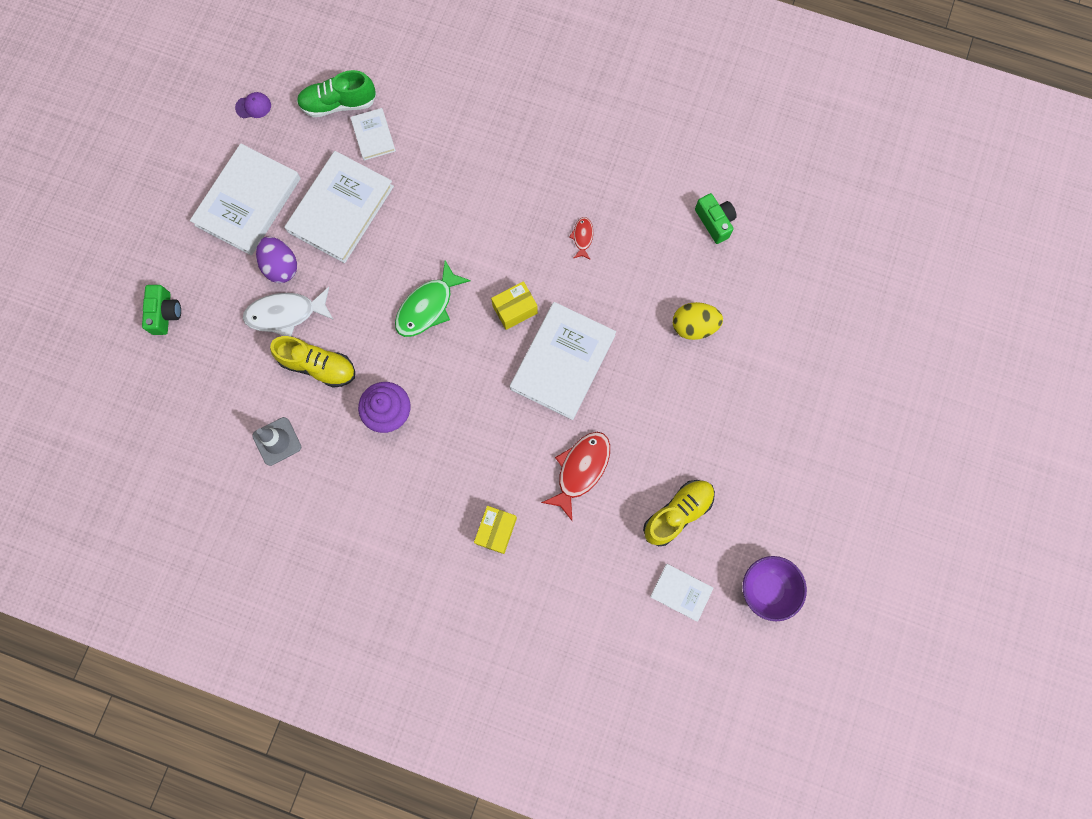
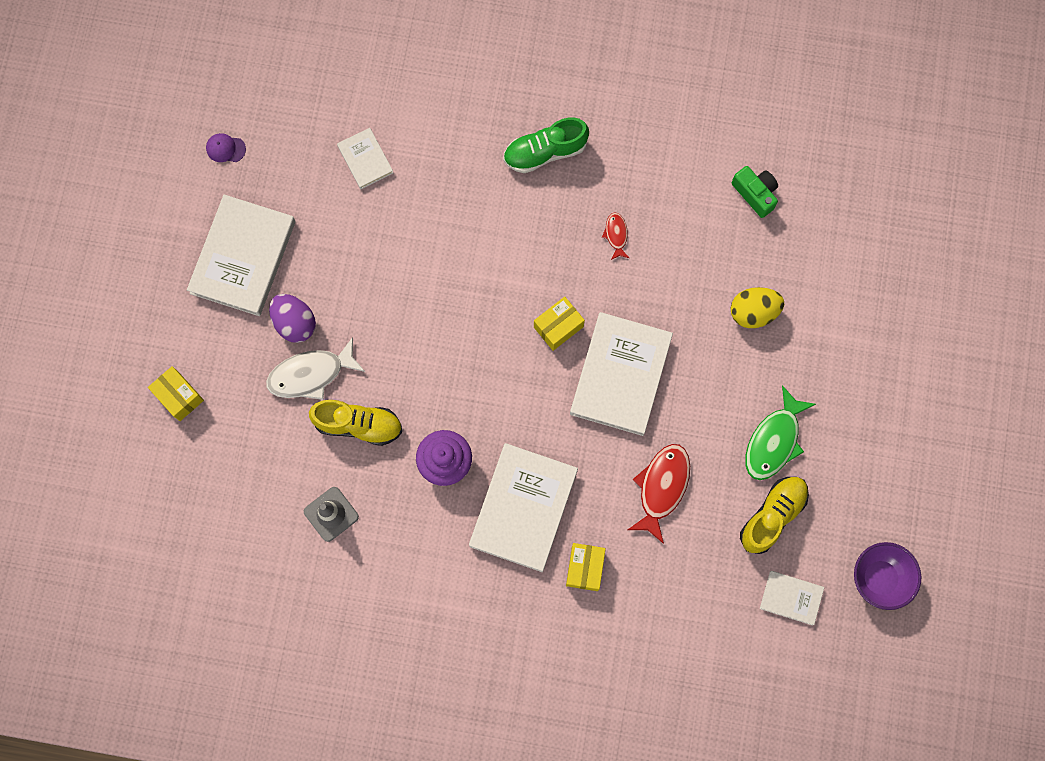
camera: 10 degrees left, 0 degrees up
green camera [142,285,181,335] -> yellow box [148,366,204,421]
purple cap [235,92,271,119] -> purple cap turned 150 degrees counterclockwise [206,133,246,162]
white book [284,151,394,263] -> white book moved to [469,443,578,572]
green shoe [297,70,376,117] -> green shoe moved to [503,117,589,173]
green fish [395,260,471,337] -> green fish moved to [745,385,816,480]

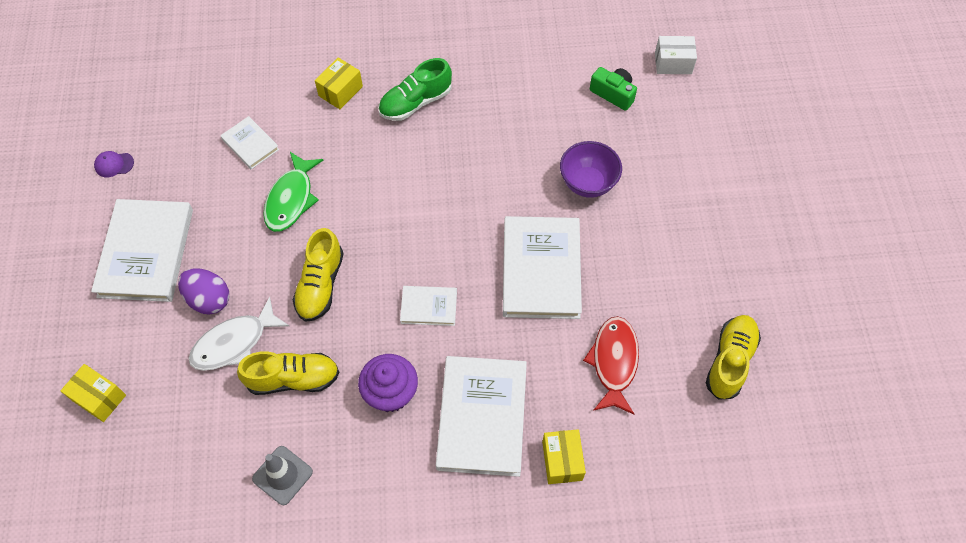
camera: 15 degrees left, 15 degrees down
yellow box [534,297,585,351] -> yellow box moved to [315,58,363,109]
red fish [602,212,629,260] -> none
yellow egg [730,287,784,328] -> none
green fish [745,385,816,480] -> green fish moved to [263,152,323,232]
white book [760,571,824,626] -> white book moved to [400,286,457,326]
purple bowl [854,542,921,610] -> purple bowl moved to [560,141,622,198]
none -> yellow shoe [293,228,344,322]
none -> white box [655,36,697,74]

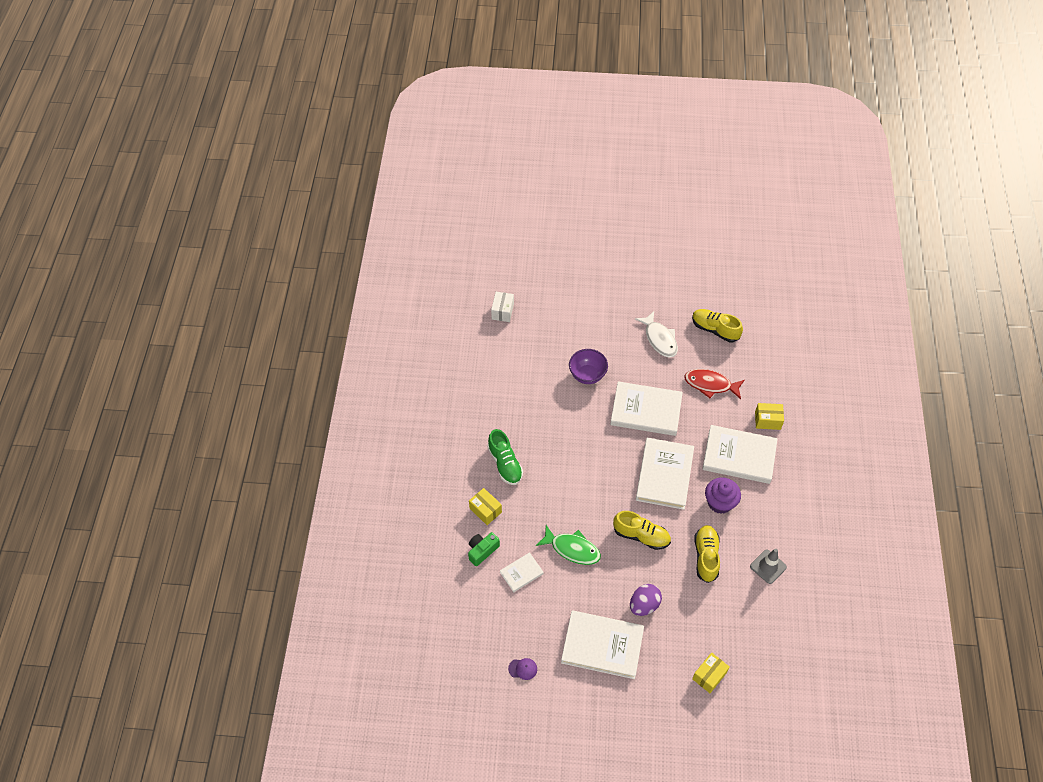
camera: 80 degrees left, 5 degrees down
purple cap [94,151,134,177] -> purple cap turned 90 degrees counterclockwise [508,658,537,680]
white fish [188,297,289,371] -> white fish moved to [635,311,678,358]
white book [400,286,457,326] -> white book [636,438,694,510], size x1.99
green camera [590,67,637,111] -> green camera moved to [468,532,500,566]

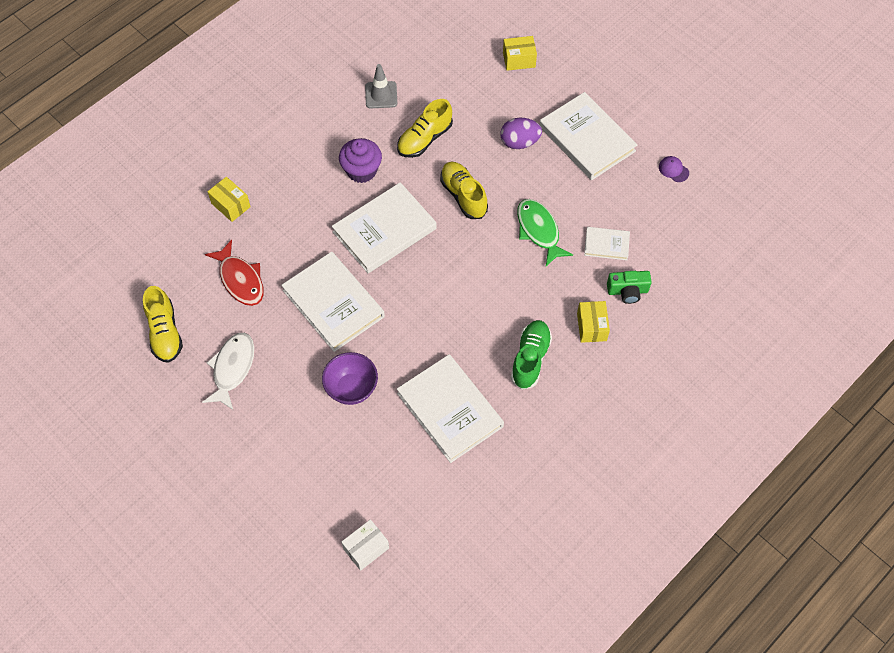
camera: 140 degrees left, 5 degrees up
white book [702,425,777,484] -> white book moved to [397,354,504,463]

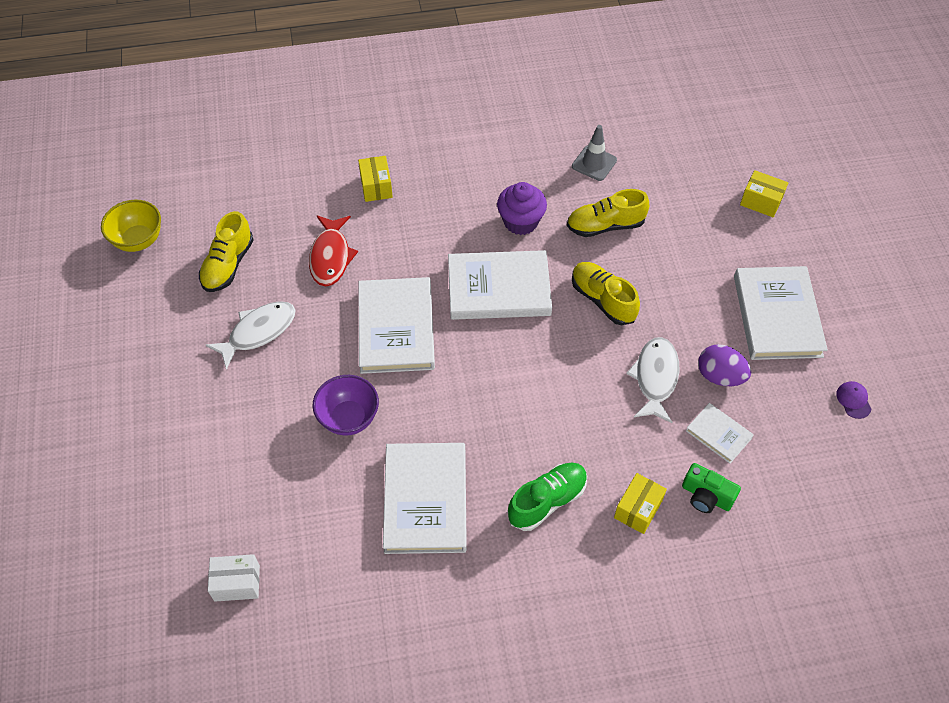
camera: 35 degrees right, 5 degrees down
yellow shoe [440,161,488,219] -> yellow shoe turned 45 degrees counterclockwise [572,262,640,325]
purple egg [500,118,542,149] -> purple egg moved to [698,344,751,386]
green fish [517,199,573,266] -> white fish [626,337,679,423]
none -> yellow bowl [101,200,161,252]

